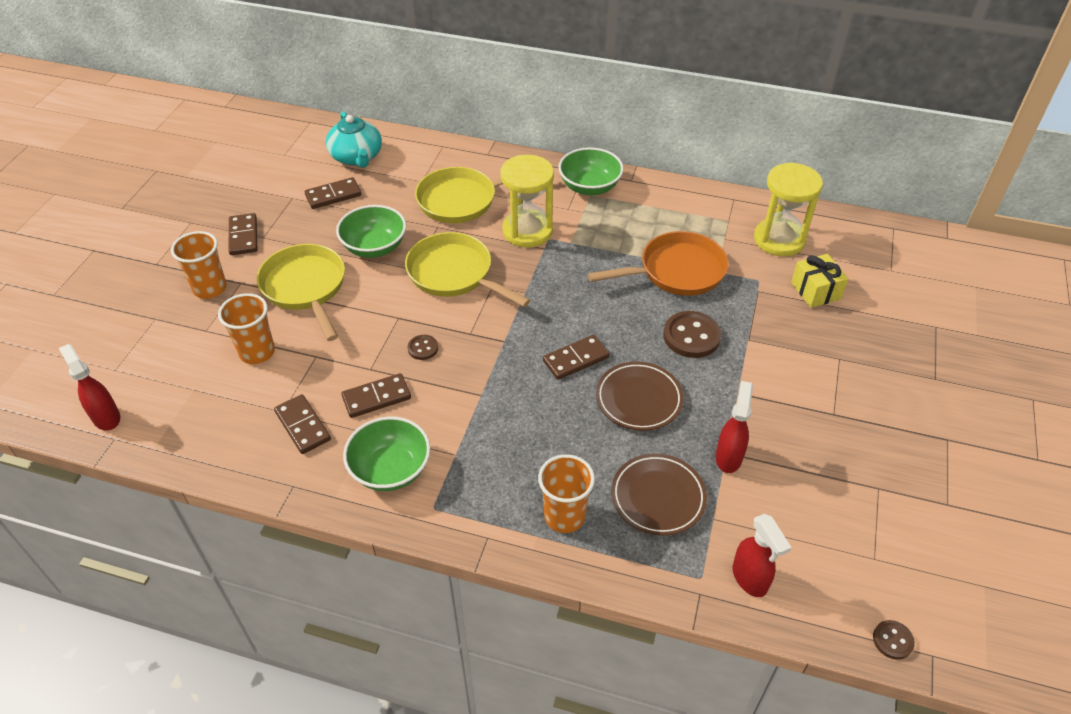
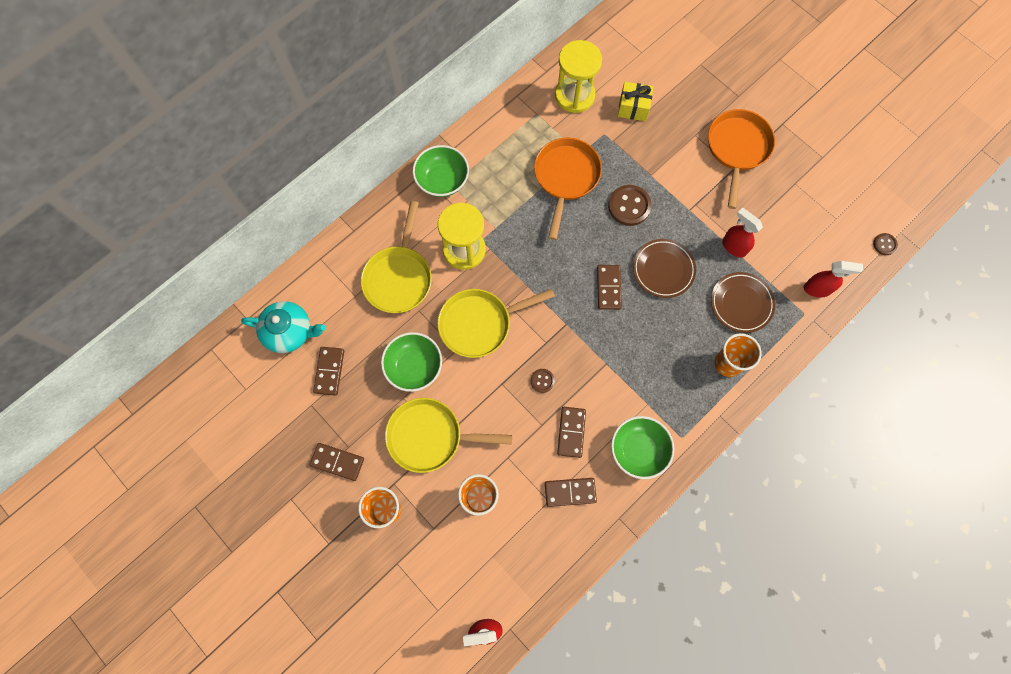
camera: 60 degrees left, 25 degrees up
none -> orange pan [708,109,775,209]

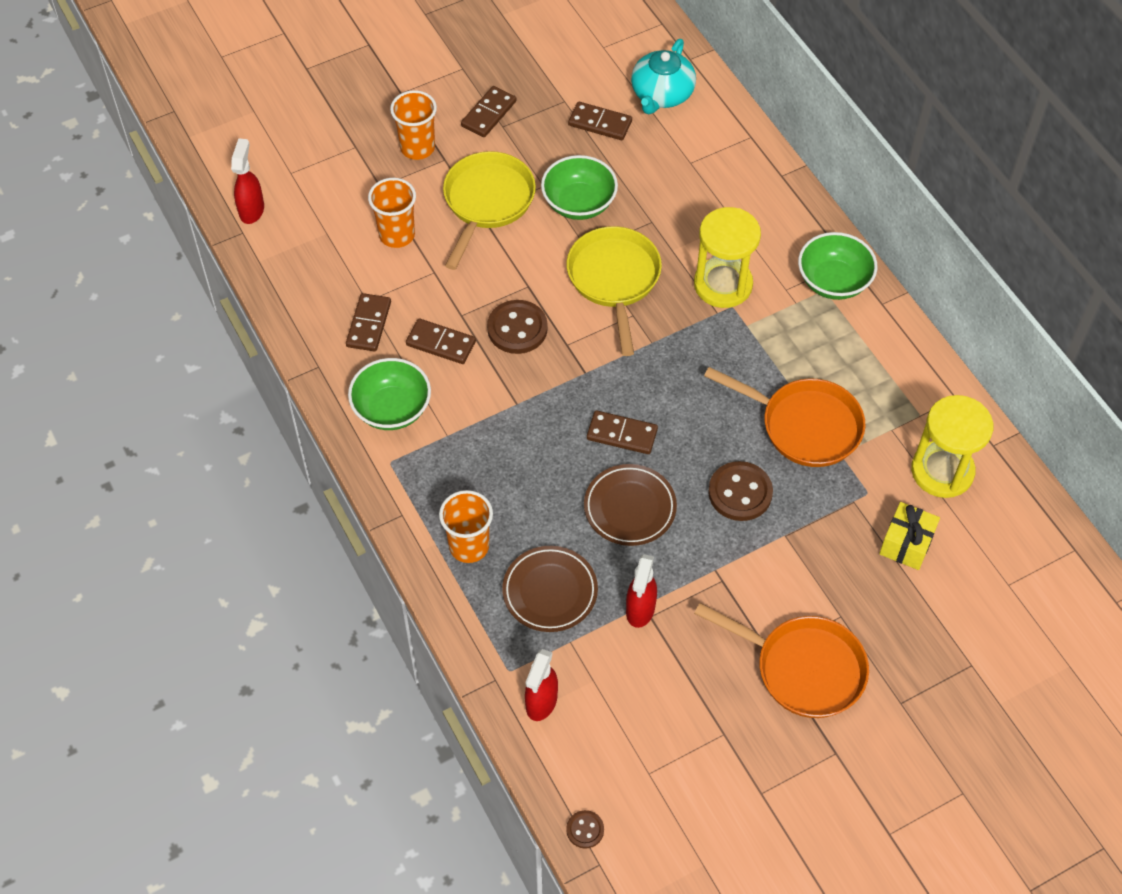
camera: 105 degrees right, 15 degrees down
yellow pan [361,201,432,313] -> none
brown button [531,369,555,393] -> brown button [487,300,548,354], size x1.89
red spray bottle [723,208,763,258] -> red spray bottle turned 135 degrees clockwise [626,554,657,628]

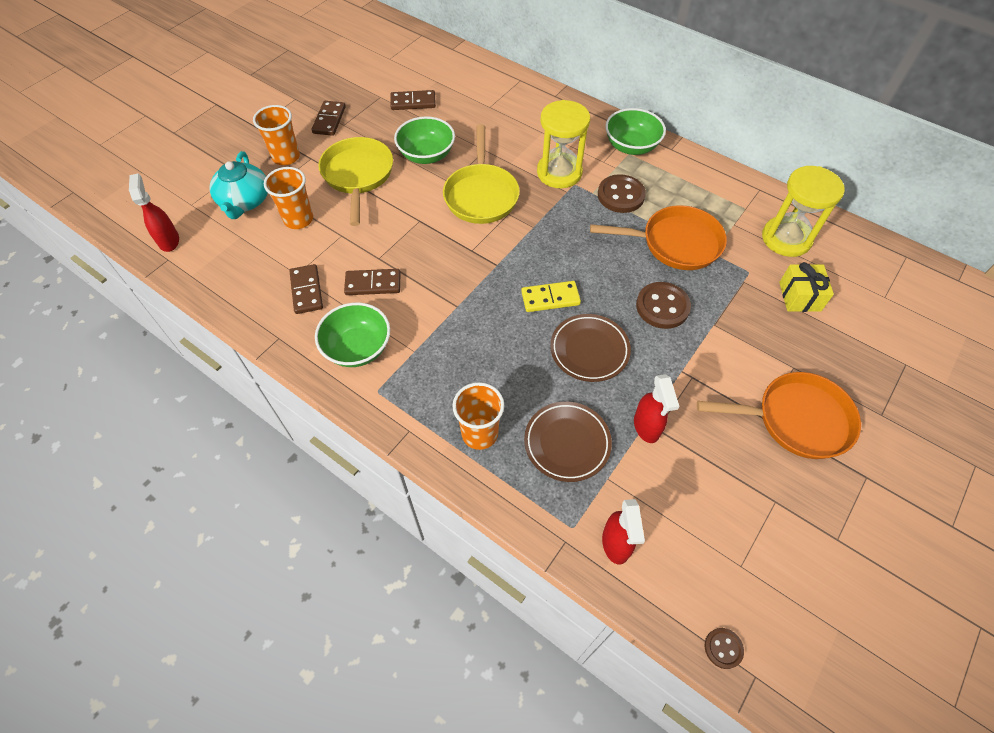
camera: 25 degrees left, 0 degrees up
brown button [487,300,548,354] -> brown button moved to [598,174,646,213]
yellow pan [566,226,662,356] -> yellow pan turned 150 degrees counterclockwise [443,125,520,224]
brown domino [587,410,658,454] -> yellow domino [521,281,581,312]
turquoise teapot [631,39,696,114] -> turquoise teapot moved to [209,151,268,219]

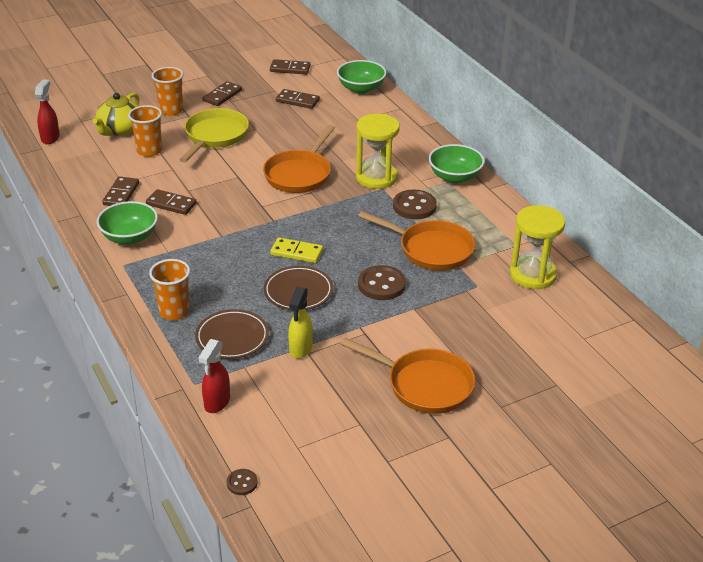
camera: 25 degrees right, 20 degrees down
turquoise teapot [209,151,268,219] -> yellow teapot [93,93,140,136]
green bowl [394,116,455,164] -> green bowl moved to [337,60,387,94]
yellow pan [443,125,520,224] -> orange pan [263,125,335,193]
red spray bottle [634,374,679,443] -> yellow spray bottle [288,287,313,359]
yellow gift [779,262,834,312] -> none
none -> brown domino [270,59,310,74]

